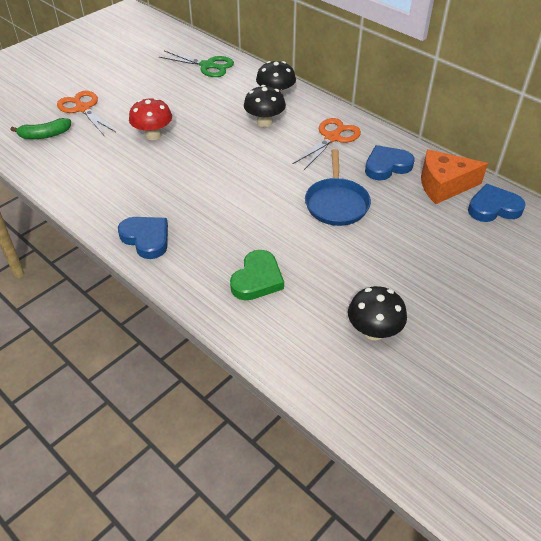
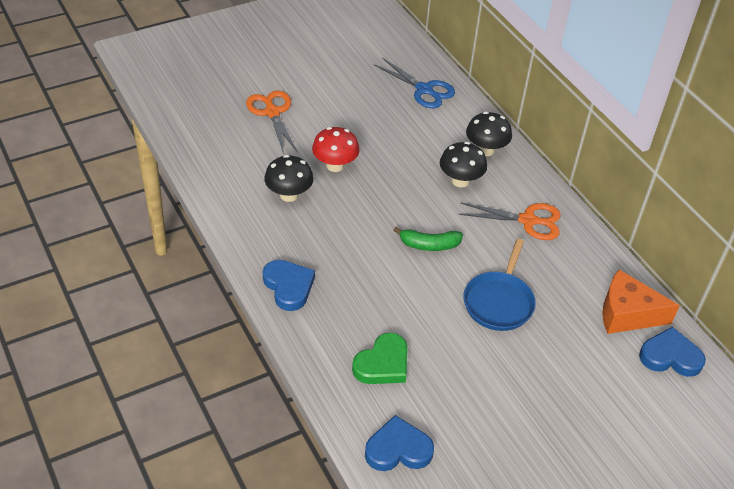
camera: 15 degrees right, 0 degrees up
green banana [11,118,71,139] -> green banana moved to [393,227,463,251]
green scissors [159,51,234,77] -> blue scissors [374,58,455,108]
orange scissors [293,118,361,170] -> orange scissors turned 45 degrees clockwise [458,202,561,240]
black mushroom [348,286,407,340] -> black mushroom moved to [264,155,314,202]
blue heart [365,145,414,181] -> blue heart moved to [365,415,434,471]

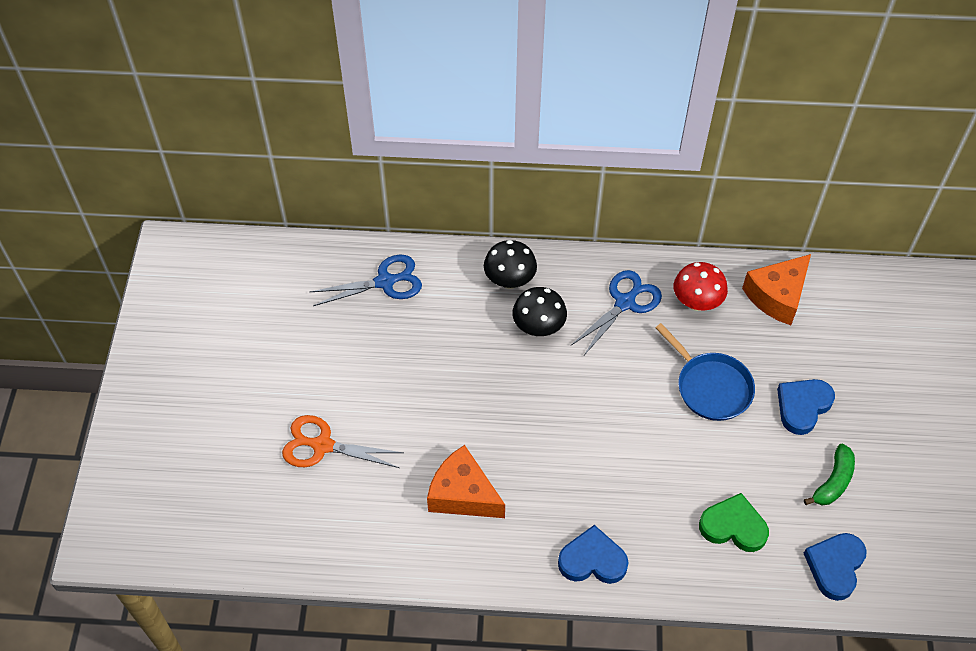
camera: 55 degrees left, 10 degrees up
black mushroom [264,155,314,202] -> orange cheese [427,445,505,518]
red mushroom [312,127,360,172] -> red mushroom moved to [674,262,728,311]
green heart [352,333,408,384] -> green heart turned 60 degrees counterclockwise [699,493,769,552]
green banana [393,227,463,251] -> green banana moved to [804,444,855,505]
orange scissors [458,202,561,240] -> blue scissors [571,270,662,355]
blue heart [639,327,706,377] -> blue heart moved to [777,379,835,435]

